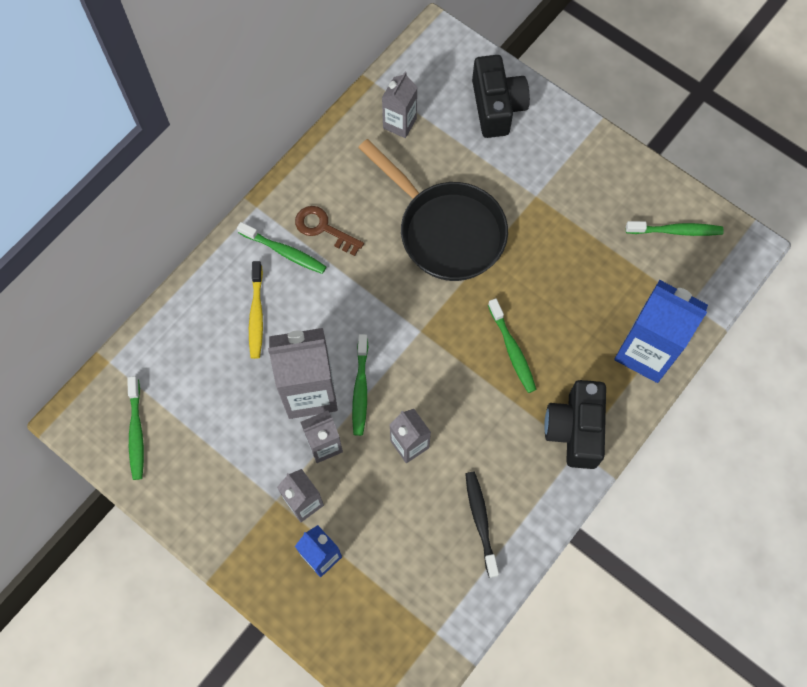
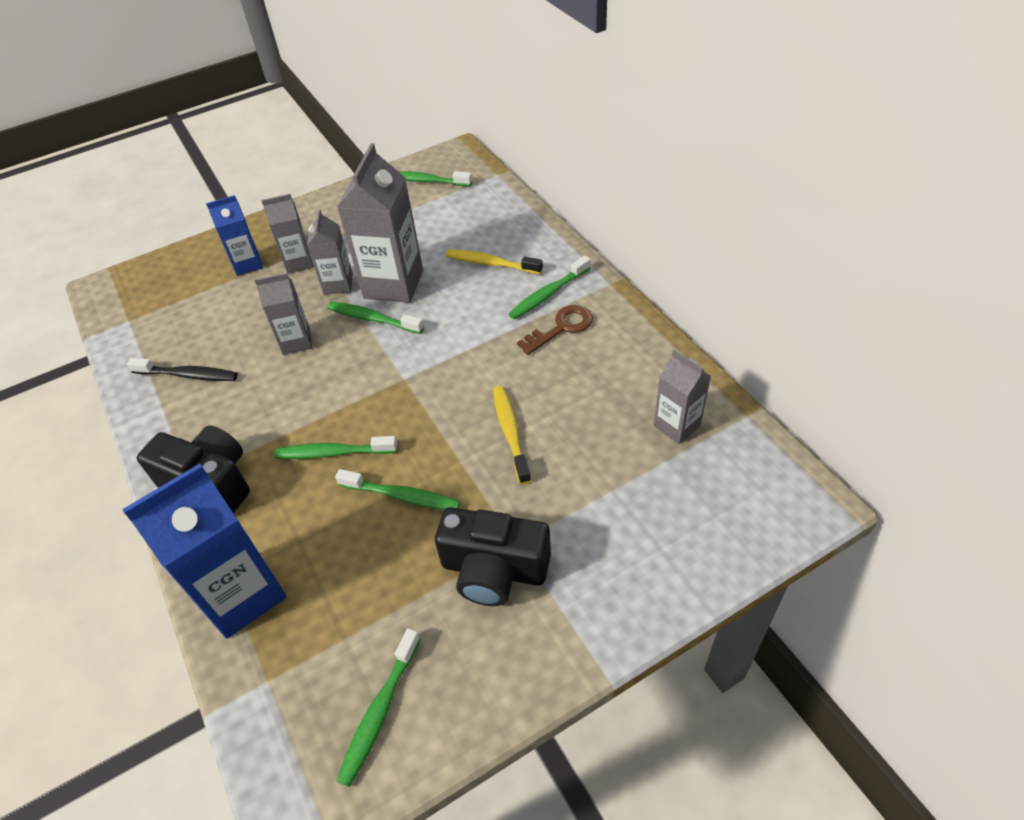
camera: 115 degrees right, 20 degrees down
black pan [358,139,508,281] -> yellow toothbrush [493,386,531,484]
black camera [472,55,530,138] -> black camera moved to [435,507,551,606]
none -> green toothbrush [335,469,461,510]

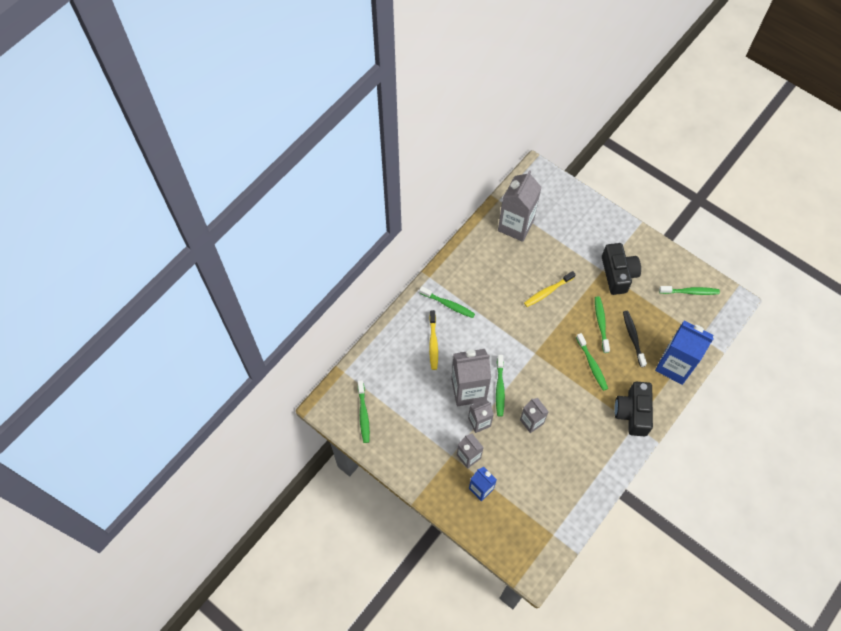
camera: 115 degrees left, 15 degrees up
black toothbrush [127,358,238,381] -> black toothbrush moved to [623,311,647,367]
brown key [517,305,593,355] -> none
grey carton [653,350,711,444] -> grey carton [498,170,542,242], size x1.77

